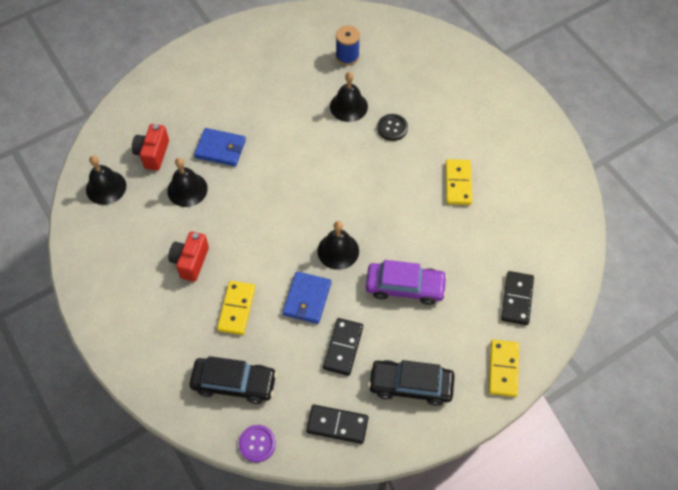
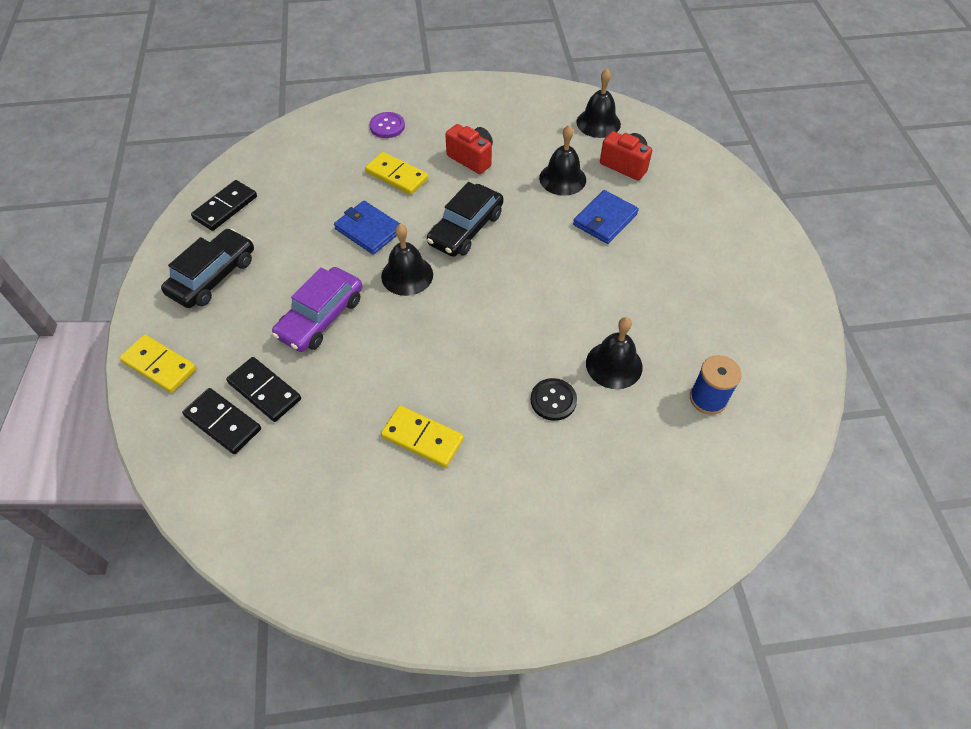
camera: 115 degrees right, 5 degrees down
black car [189,356,277,404] -> black car moved to [427,182,504,257]
purple button [239,425,276,462] -> purple button moved to [369,112,405,138]
black domino [323,318,363,376] -> black domino moved to [226,357,301,422]

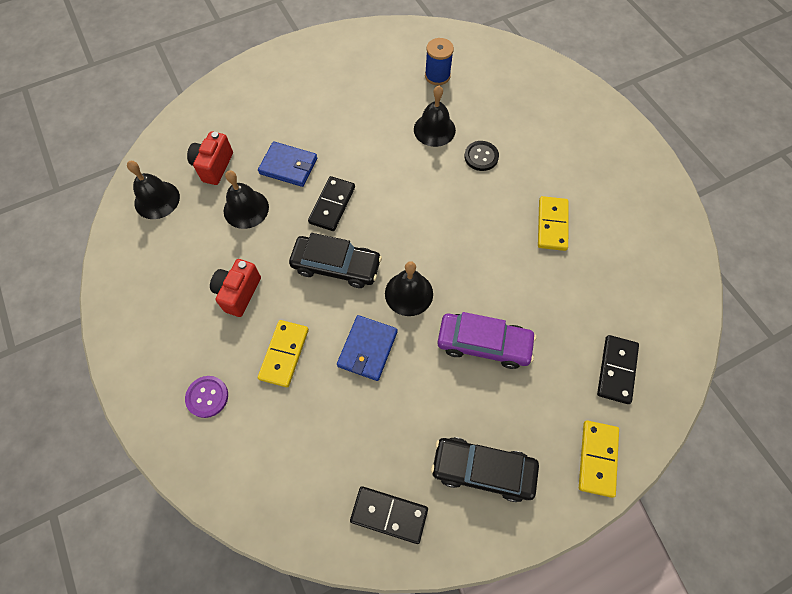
camera: 110 degrees left, 10 degrees up
black domino [226,357,301,422] -> black domino moved to [308,176,355,231]

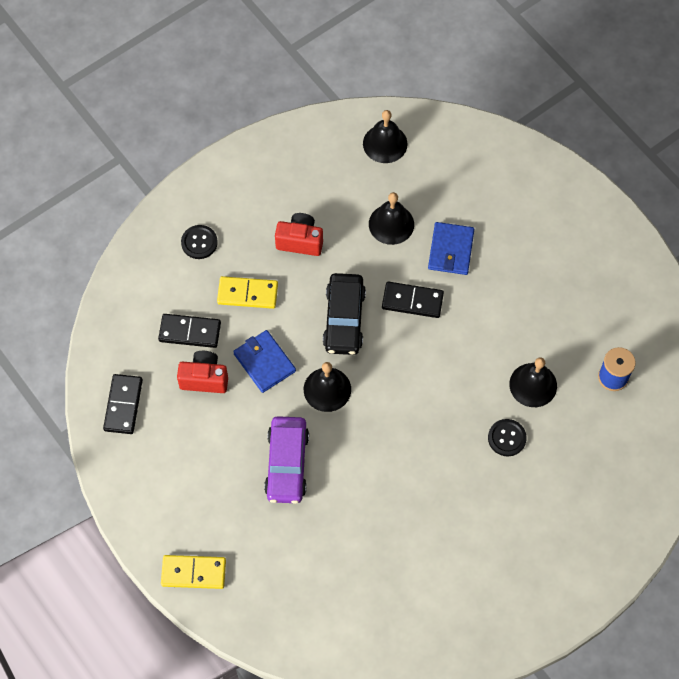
camera: 80 degrees right, 0 degrees up
purple button [185,376,228,418] -> black button [181,225,218,259]
red camera [187,131,233,185] -> red camera moved to [177,351,228,393]
blue wallet [337,315,397,381] -> blue wallet turned 45 degrees clockwise [233,330,296,393]
black car [431,437,539,502] -> none
yellow domino [538,196,568,251] -> none
black domino [597,335,639,404] -> black domino moved to [158,314,221,348]

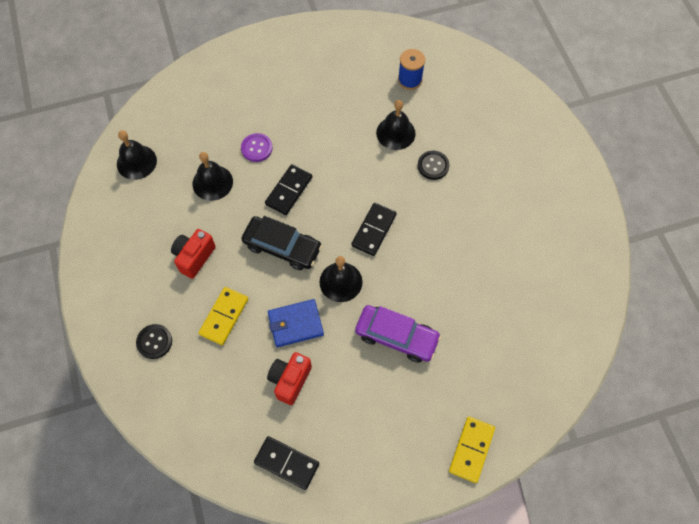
camera: 70 degrees left, 0 degrees up
black domino [158,314,221,348] -> black domino moved to [351,203,397,256]
blue wallet [428,222,474,275] -> purple button [241,133,273,162]

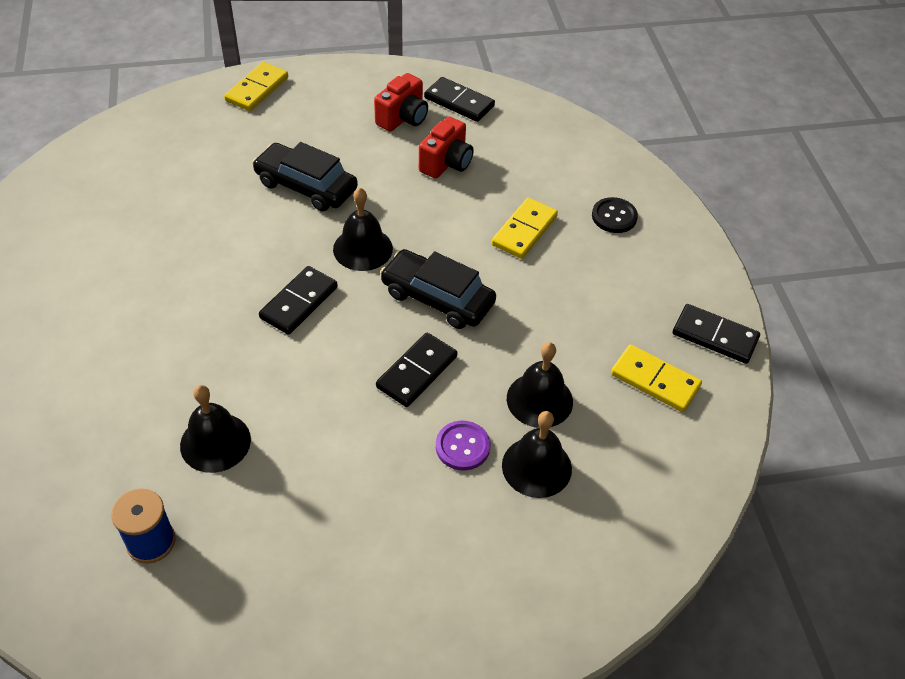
camera: 175 degrees left, 15 degrees down
black bell [117,130,157,180] -> black bell moved to [502,411,572,498]
red camera [171,229,216,279] -> red camera moved to [374,73,428,132]
blue wallet [268,299,324,347] -> none
purple car [355,305,441,363] -> black car [252,142,358,211]
black button [418,151,450,180] -> none
none -> yellow domino [611,344,702,412]
none -> black domino [673,304,760,364]

